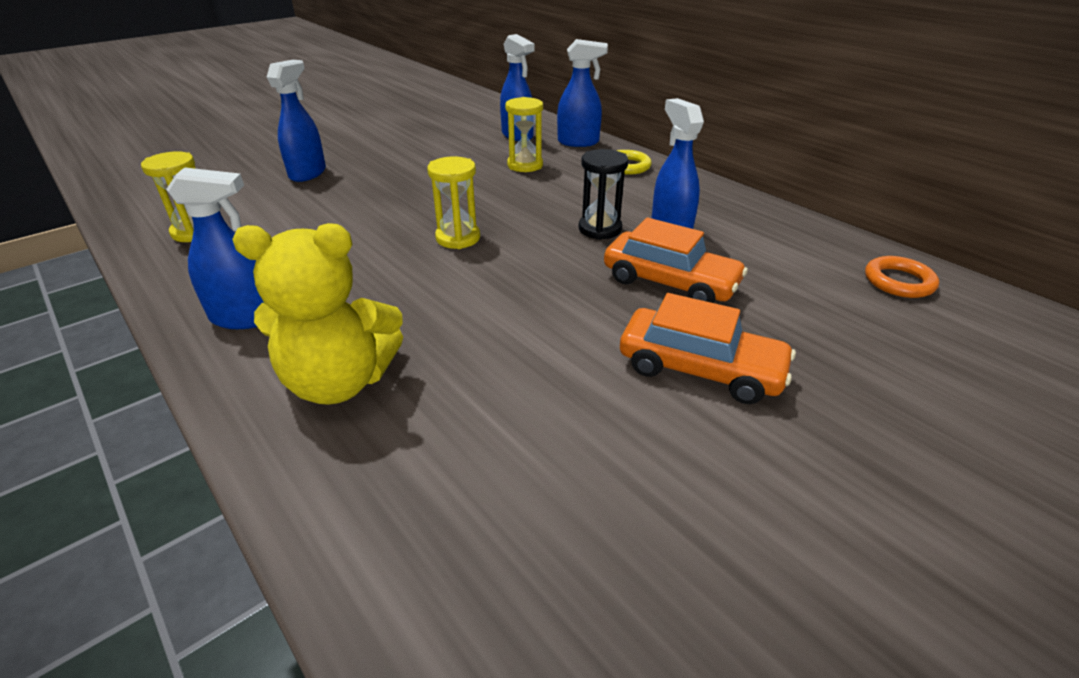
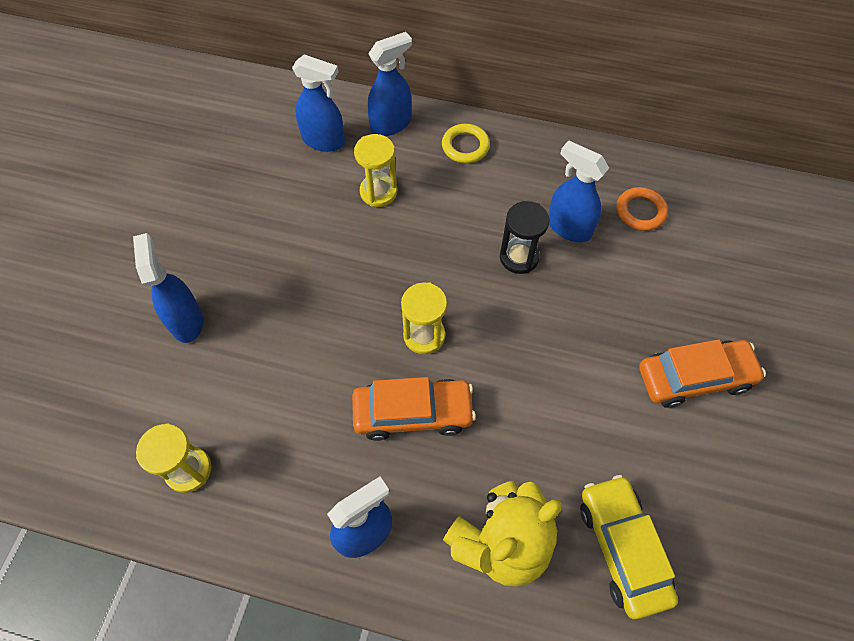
camera: 35 degrees left, 25 degrees up
orange car [604,218,748,303] -> orange car moved to [352,377,476,441]
orange ring [865,256,939,298] -> orange ring moved to [617,187,668,231]
none -> yellow car [580,475,678,619]

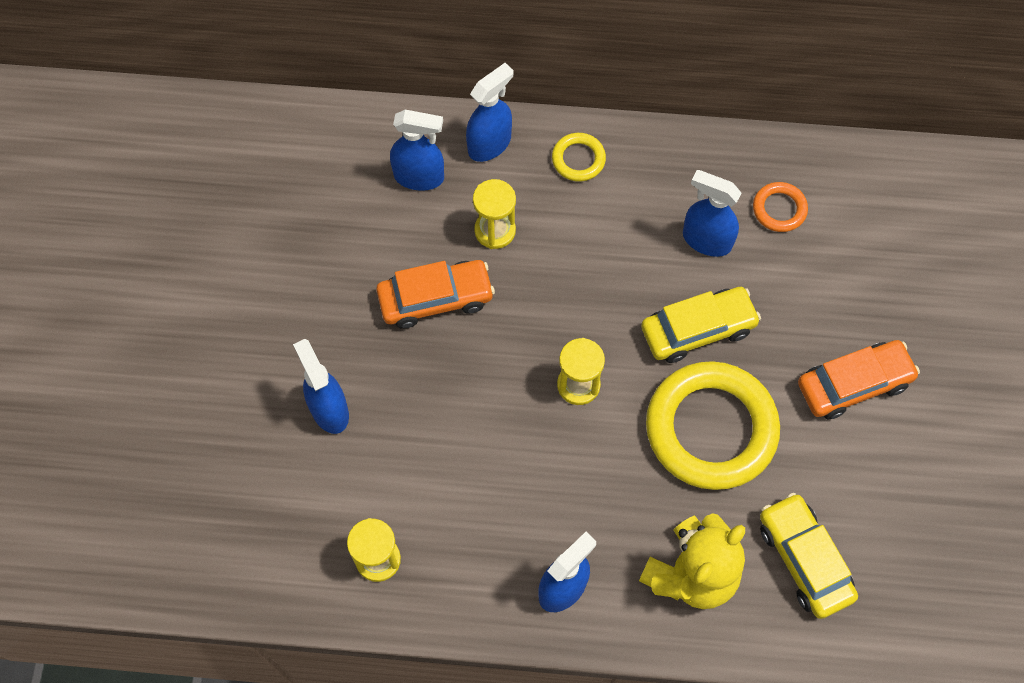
camera: 10 degrees left, 5 degrees up
orange car [352,377,476,441] -> orange car moved to [376,260,495,329]
black hourglass [500,201,550,274] -> none
none -> yellow car [641,287,761,363]
none -> yellow ring [646,361,780,490]

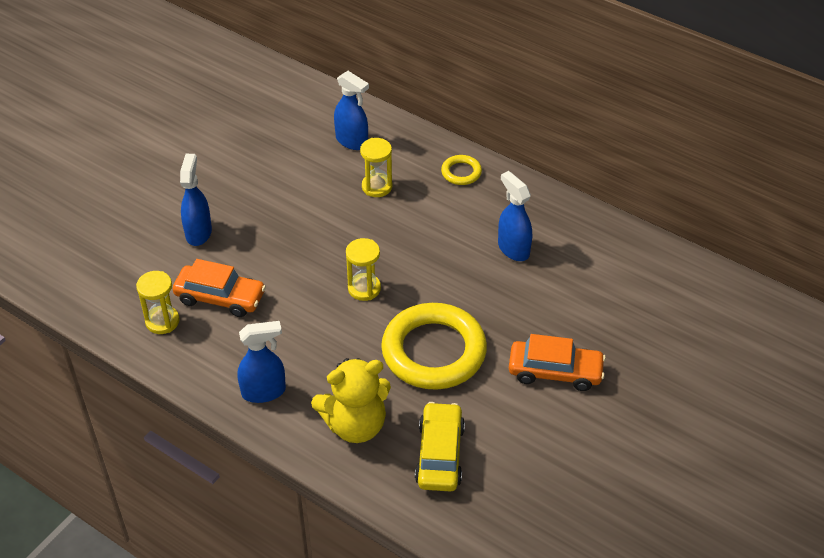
camera: 30 degrees right, 20 degrees down
orange car [376,260,495,329] -> orange car moved to [173,259,266,317]
blue spray bottle [466,63,513,162] -> none
yellow car [641,287,761,363] -> none
orange ring [753,182,808,232] -> none

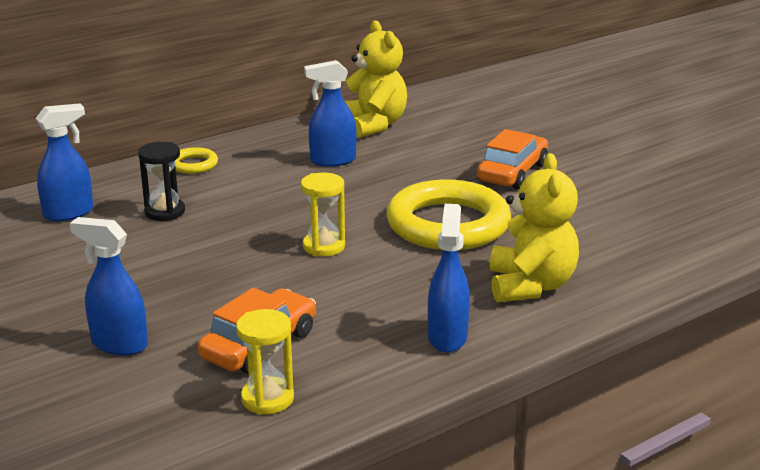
camera: 70 degrees left, 20 degrees down
yellow hourglass [360,138,392,197] -> black hourglass [138,142,185,221]
yellow car [415,402,465,492] -> none
none -> yellow teddy bear [345,21,407,138]

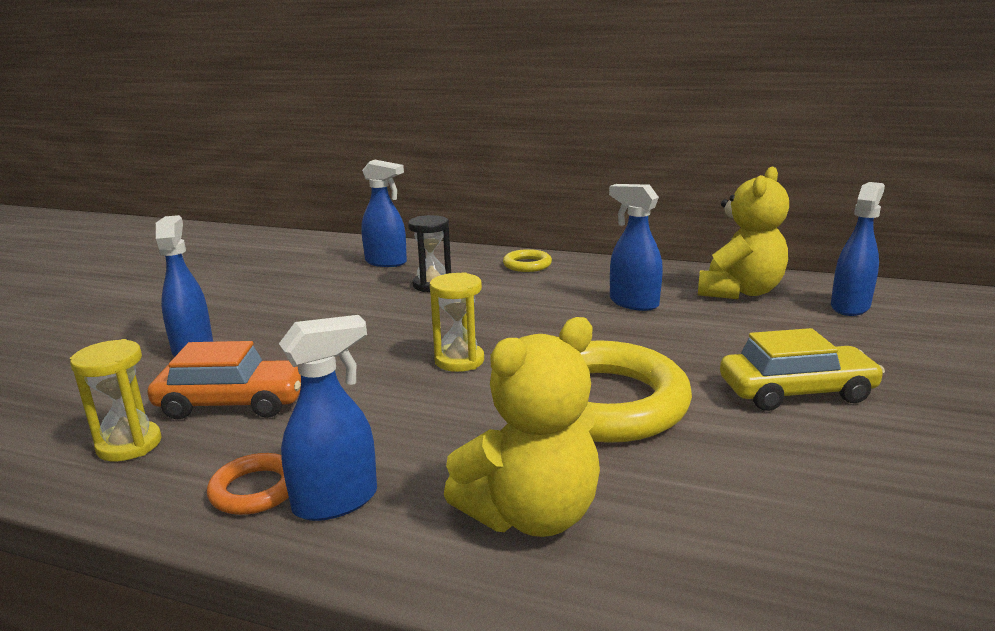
camera: 55 degrees right, 5 degrees down
orange car [477,129,548,189] -> yellow car [720,328,885,411]
none -> orange ring [207,453,289,515]
none -> blue spray bottle [831,182,885,316]

